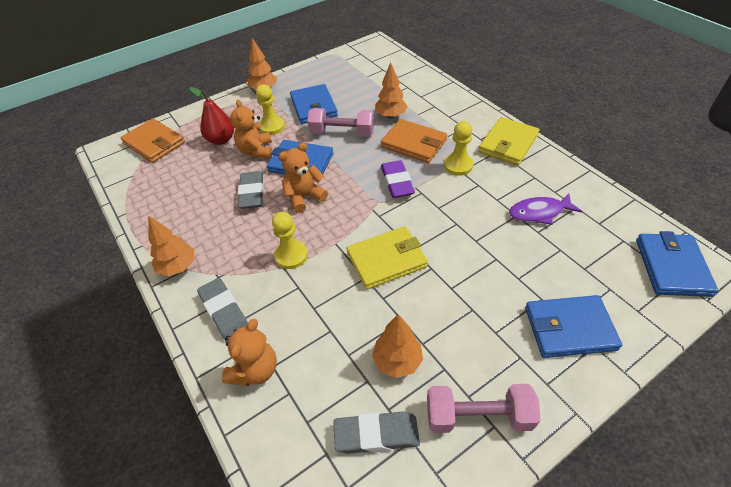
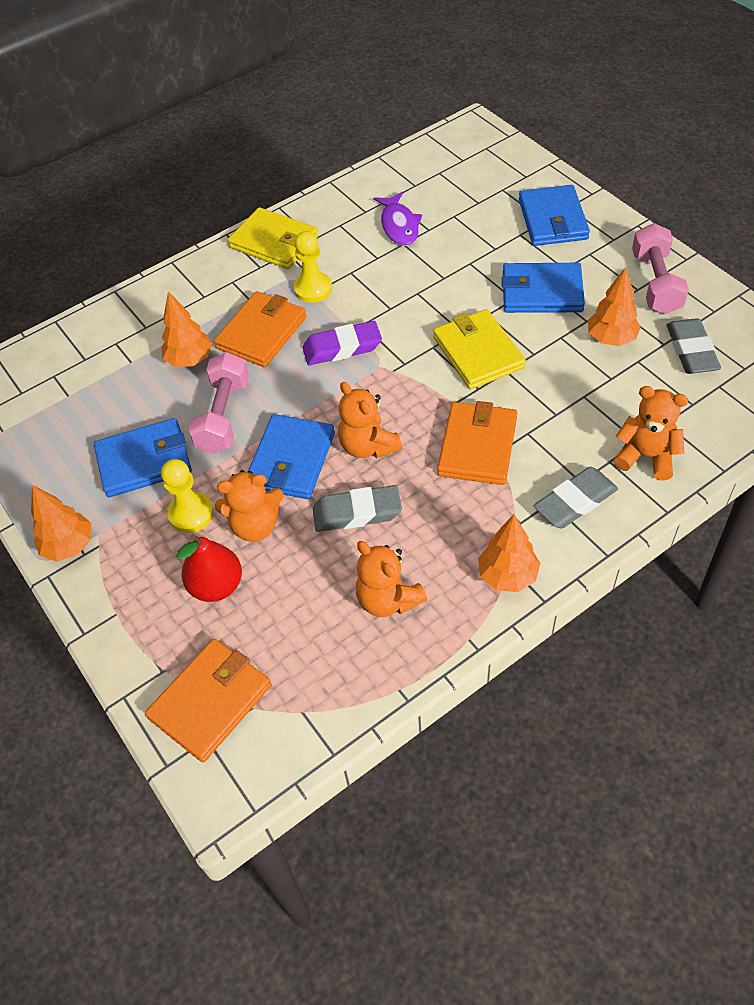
camera: 90 degrees left, 5 degrees up
yellow pawn [272,212,308,269] -> orange wallet [437,401,517,485]
blue wallet [636,231,718,297] -> blue wallet moved to [502,263,585,313]
none -> orange teddy bear [356,541,427,617]

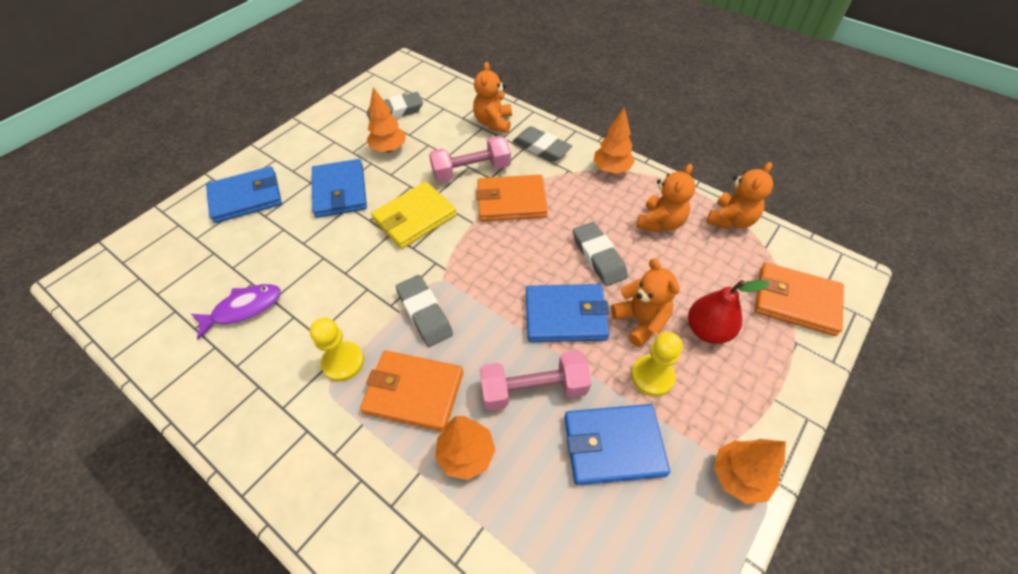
camera: 110 degrees left, 0 degrees up
blue wallet [94,418,192,498] -> blue wallet turned 60 degrees counterclockwise [564,404,670,485]
yellow wallet [228,207,318,269] -> none
purple eraser [302,321,382,365] -> grey eraser [396,275,453,347]
orange teddy bear [338,382,402,458] -> orange teddy bear moved to [706,162,773,229]
pink dumbbell [632,223,689,314] -> pink dumbbell moved to [429,136,511,183]

